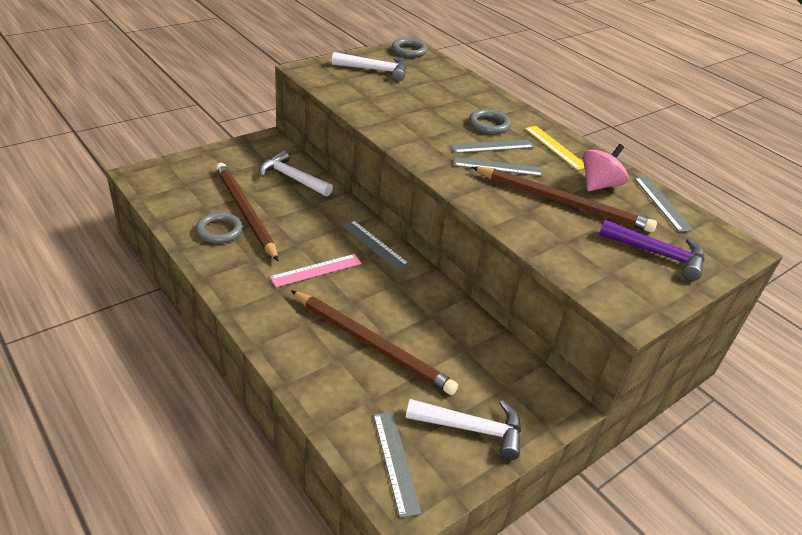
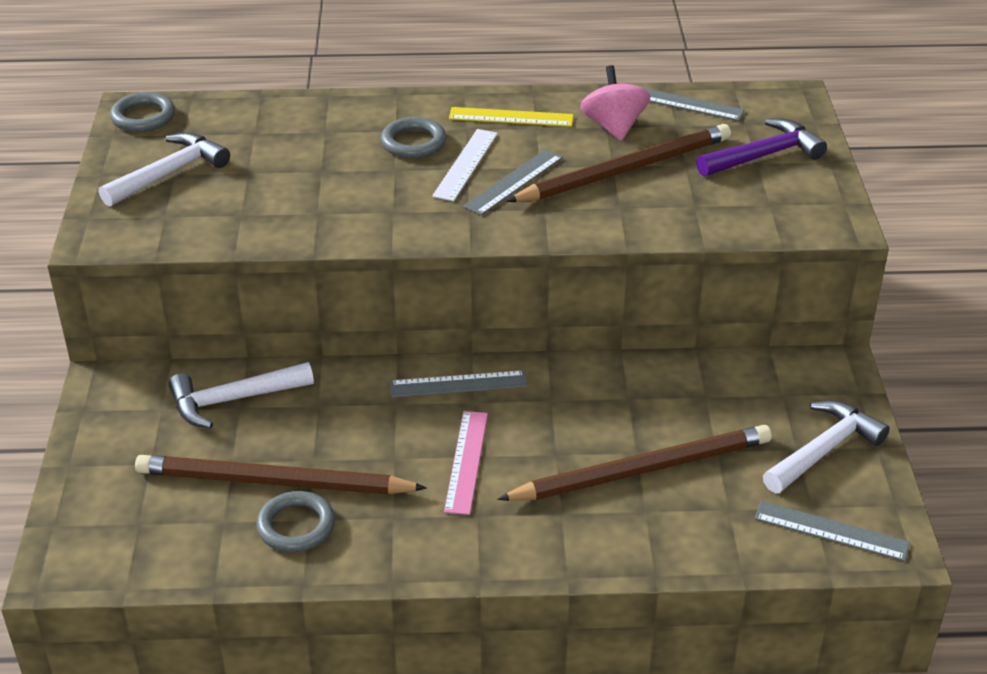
camera: 50 degrees left, 0 degrees up
grey ruler [450,140,534,153] -> white ruler [432,129,498,201]

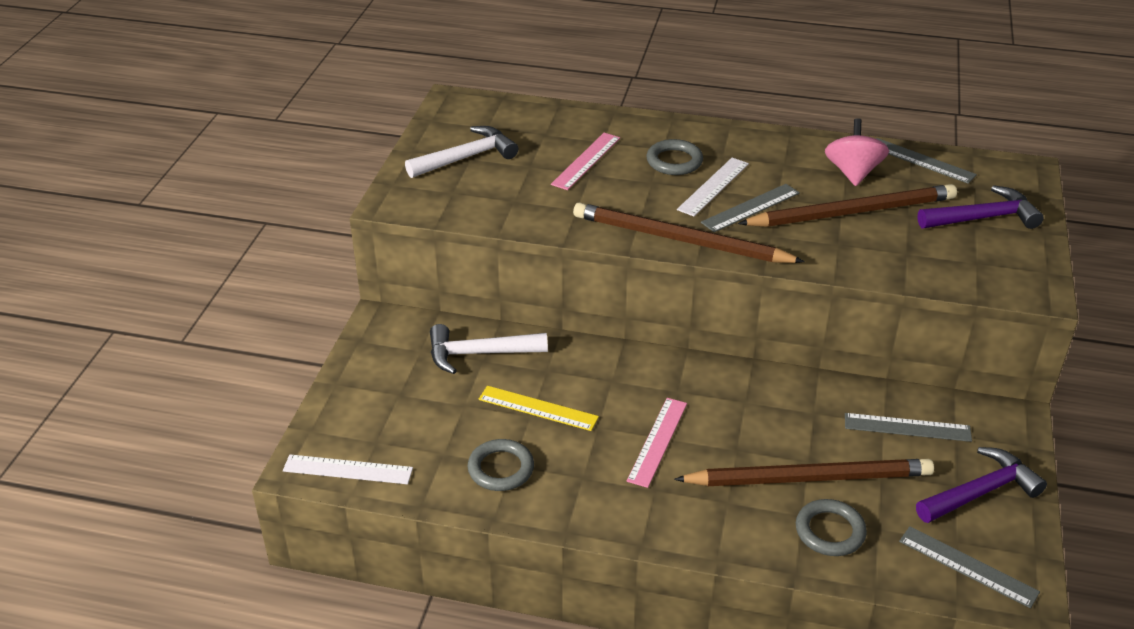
camera: 15 degrees right, 0 degrees up
grey ring [110,92,175,132] -> grey ring moved to [796,499,867,556]
brown pencil [135,455,427,495] -> brown pencil moved to [573,202,805,263]
grey ruler [390,371,527,398] -> grey ruler moved to [845,413,972,442]
yellow ruler [449,107,573,127] -> yellow ruler moved to [479,386,599,431]
white hammer [763,400,890,493] -> purple hammer [916,447,1047,523]
none -> white ruler [283,454,413,484]
none -> pink ruler [551,133,620,190]

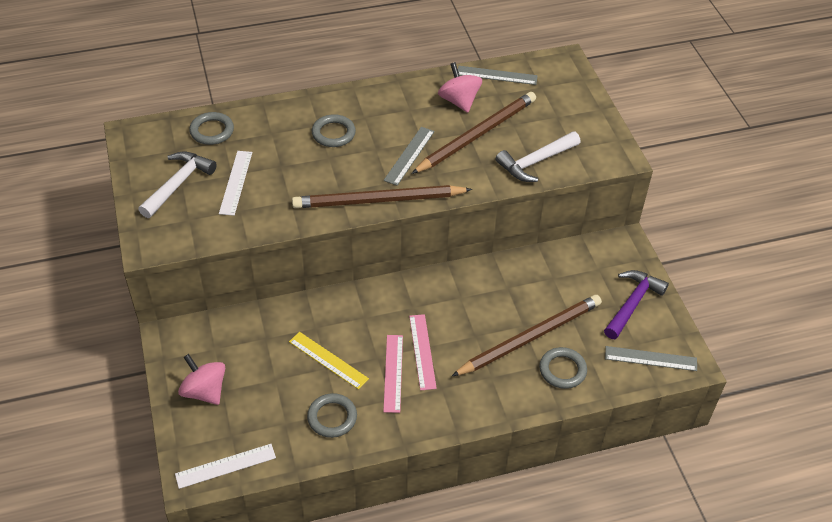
camera: 30 degrees left, 10 degrees up
white hammer [430,324,548,374] -> white hammer moved to [496,131,580,182]
yellow ruler [479,386,599,431] -> yellow ruler turned 45 degrees clockwise [289,332,369,390]
pink ruler [551,133,620,190] -> pink ruler moved to [383,335,403,413]
white ruler [677,158,749,216] -> white ruler moved to [219,151,252,216]
grey ruler [845,413,972,442] -> none
purple hammer [917,185,1044,229] -> none
none -> pink spinning top [178,354,225,405]
none -> grey ring [189,112,234,145]

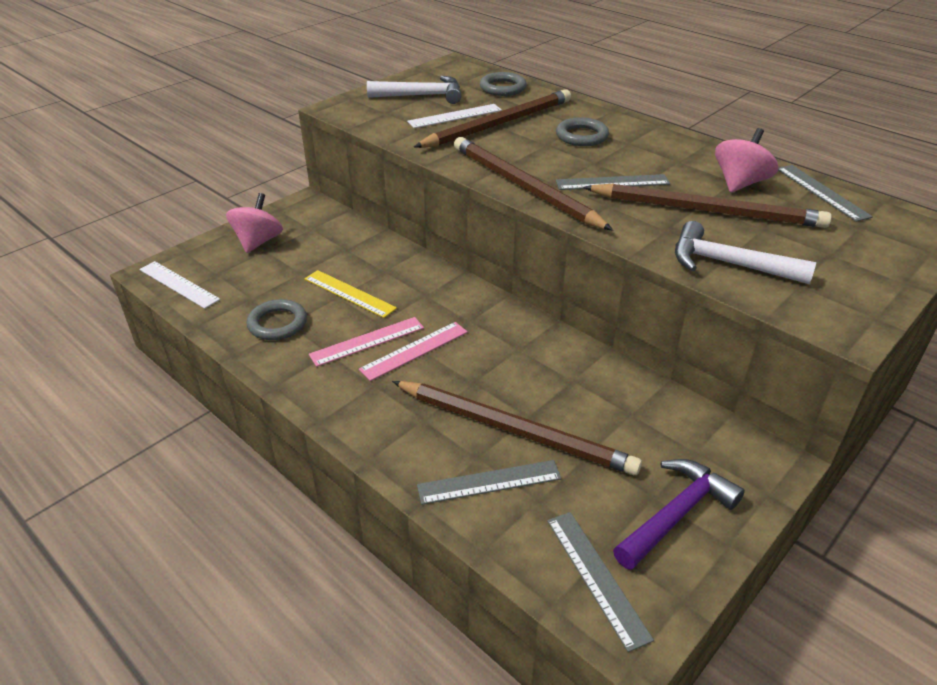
camera: 60 degrees right, 10 degrees down
yellow ruler [289,332,369,390] -> yellow ruler turned 60 degrees counterclockwise [305,270,397,318]
grey ring [539,347,587,389] -> grey ruler [417,460,561,505]
purple hammer [604,270,669,339] -> purple hammer turned 45 degrees counterclockwise [613,459,745,570]
none -> brown pencil [414,89,571,148]

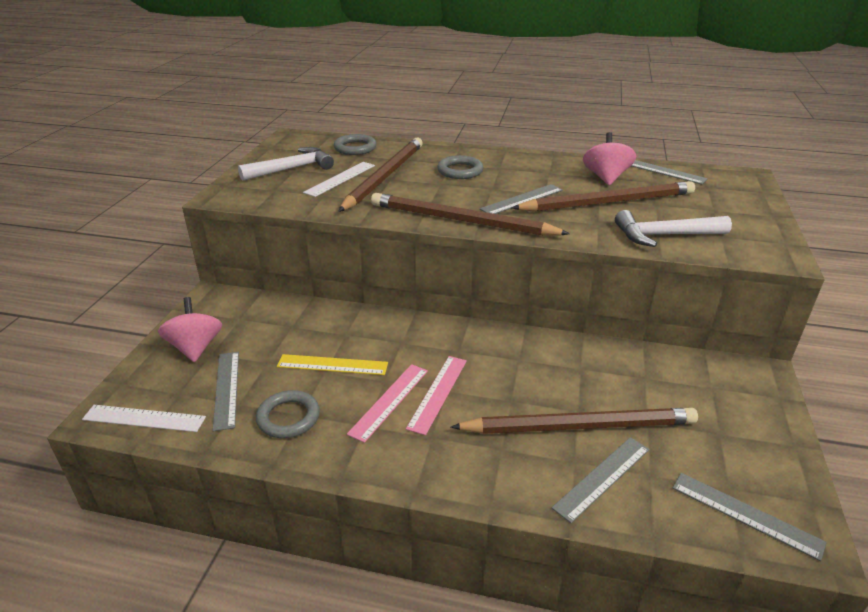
camera: 30 degrees left, 5 degrees down
purple hammer [613,459,745,570] -> none
none -> grey ruler [212,352,239,431]

